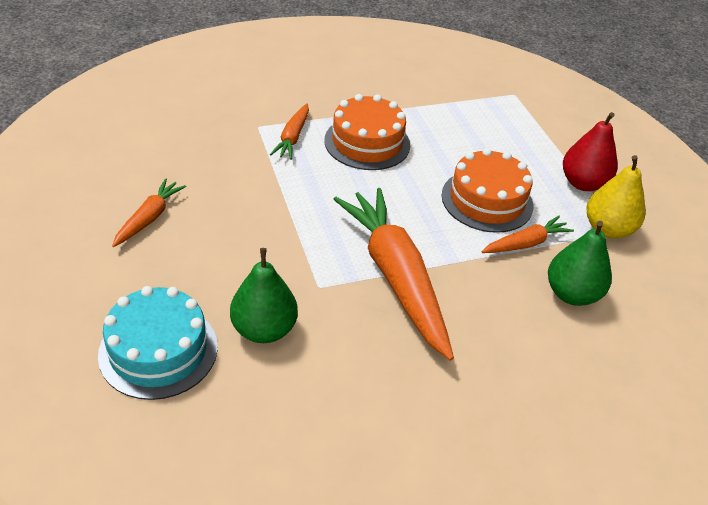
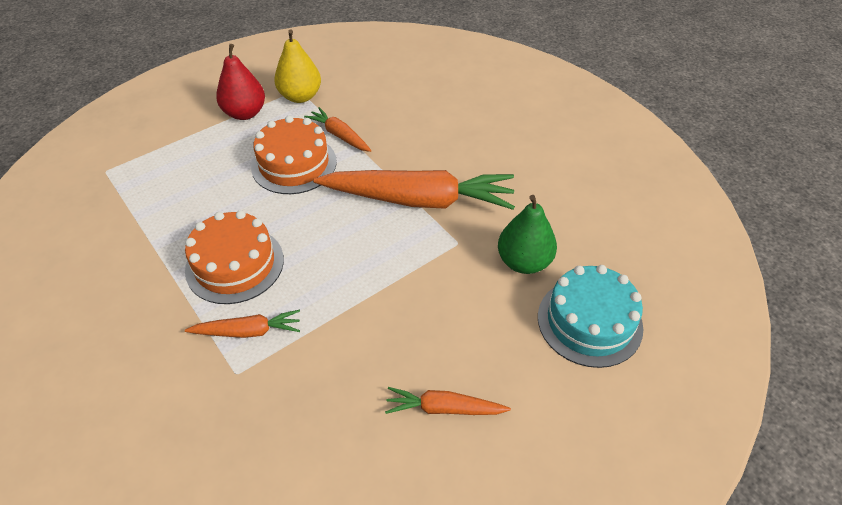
camera: 105 degrees left, 5 degrees up
orange carrot [334,188,454,361] -> orange carrot turned 135 degrees counterclockwise [313,170,515,210]
green pear [548,221,612,306] -> none

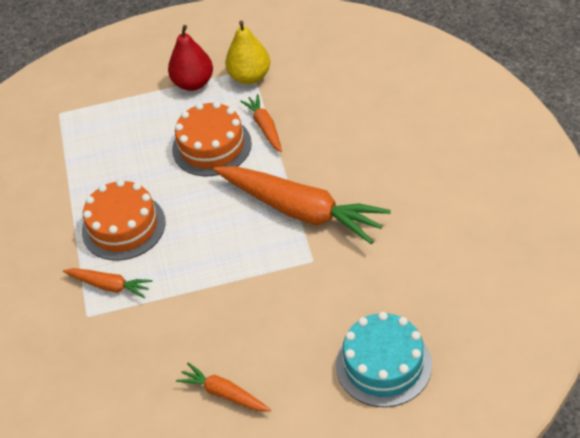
camera: 30 degrees right, 0 degrees up
green pear [498,195,557,274] -> none

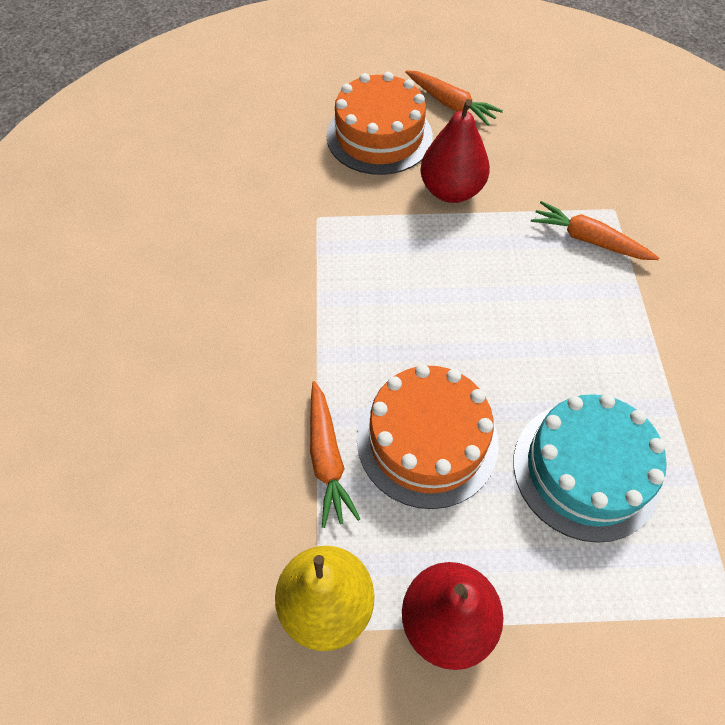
camera: 175 degrees left, 10 degrees up
orange cake [82,179,166,260] -> orange cake moved to [327,72,433,175]
orange carrot [213,166,391,245] -> none
turquoise cake [336,312,432,407] -> turquoise cake moved to [514,394,667,543]
none -> red pear [420,99,490,203]

